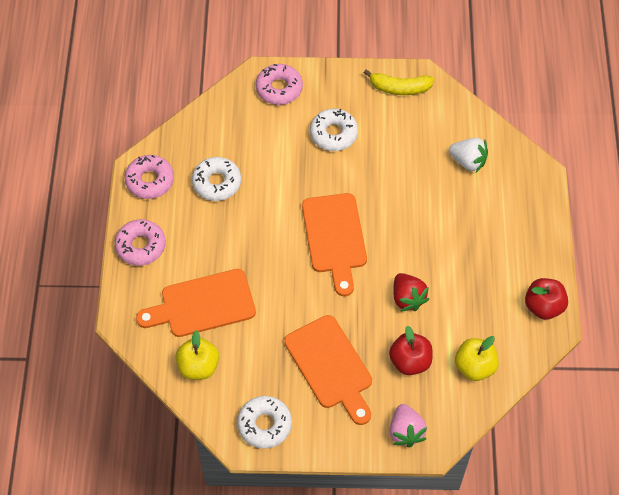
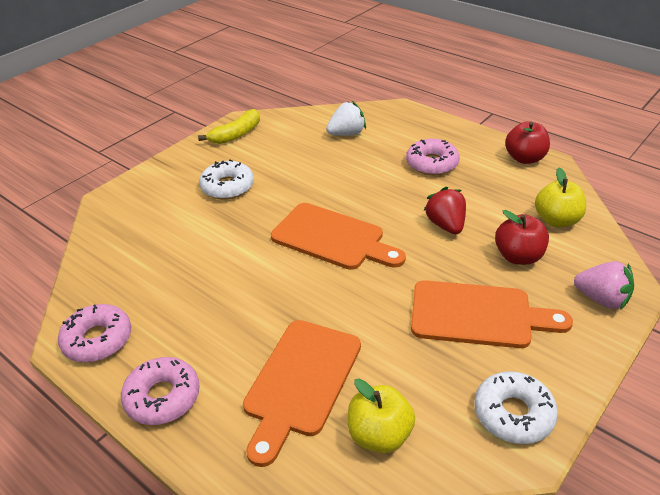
camera: 50 degrees left, 20 degrees down
white donut [192,157,241,201] -> none
pink donut [256,64,303,105] -> pink donut moved to [406,139,460,175]
red strawberry [393,273,429,312] -> red strawberry turned 120 degrees counterclockwise [423,187,466,234]

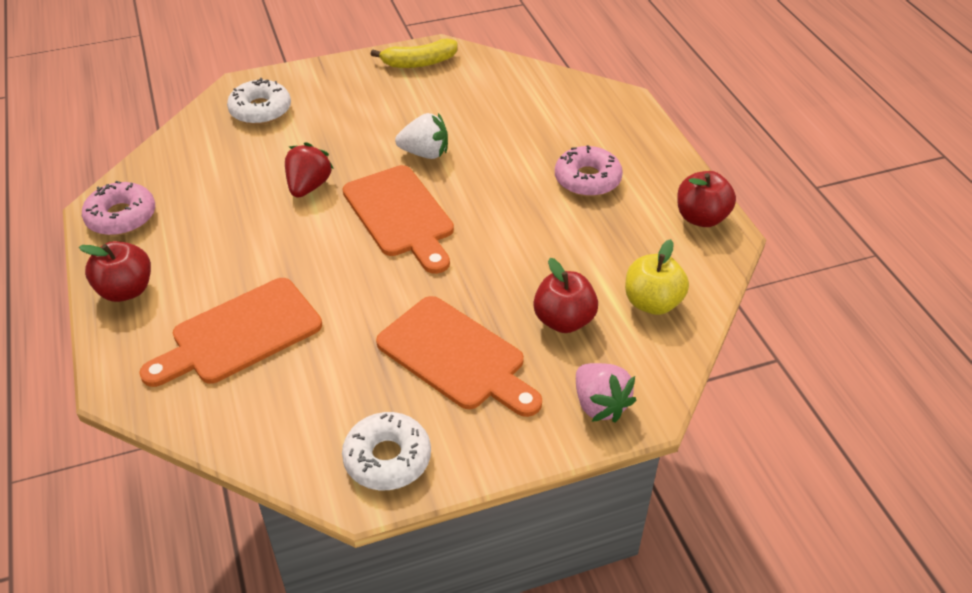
camera: 30 degrees right, 5 degrees up
pink donut [121,357,200,425] -> red apple [79,241,151,302]
white donut [199,160,254,200] -> white donut moved to [227,78,291,125]
white strawberry [326,101,366,136] -> white strawberry moved to [395,113,448,159]
yellow apple [348,379,415,453] -> none
red strawberry [423,187,466,234] -> red strawberry moved to [285,142,334,198]

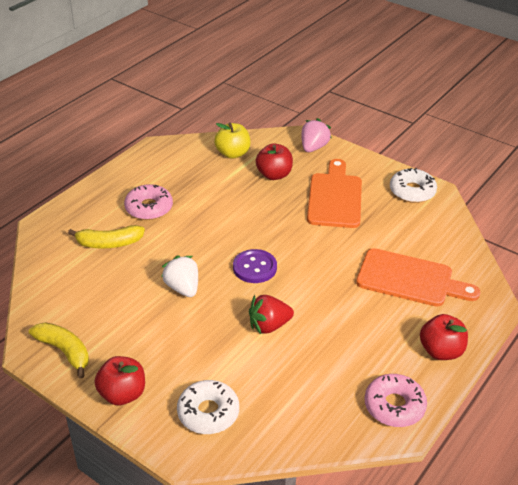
camera: 125 degrees left, 5 degrees down
orange cutting board [343,165,454,274] -> purple button [233,249,277,283]
red apple [677,171,736,227] -> red apple moved to [94,356,145,406]
none -> yellow banana [68,225,145,249]

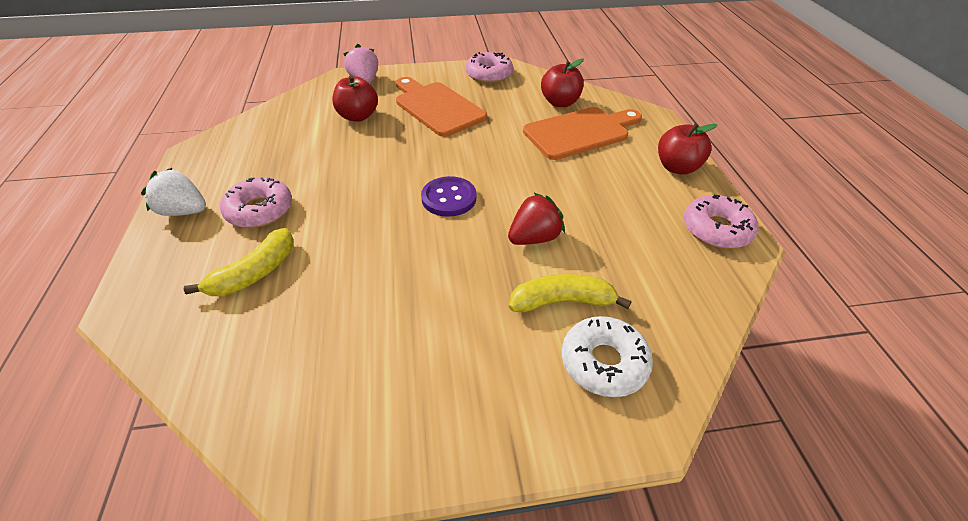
camera: 45 degrees left, 5 degrees up
yellow banana [29,322,89,378] -> yellow banana moved to [509,274,631,312]
red apple [94,356,145,406] -> red apple moved to [541,58,584,107]
white strawberry [161,256,198,297] -> white strawberry moved to [141,168,206,216]
yellow apple [214,123,251,159] -> none
red strawberry [249,295,294,334] -> red strawberry turned 150 degrees counterclockwise [508,192,565,245]
white donut [390,168,437,203] -> pink donut [465,52,513,83]

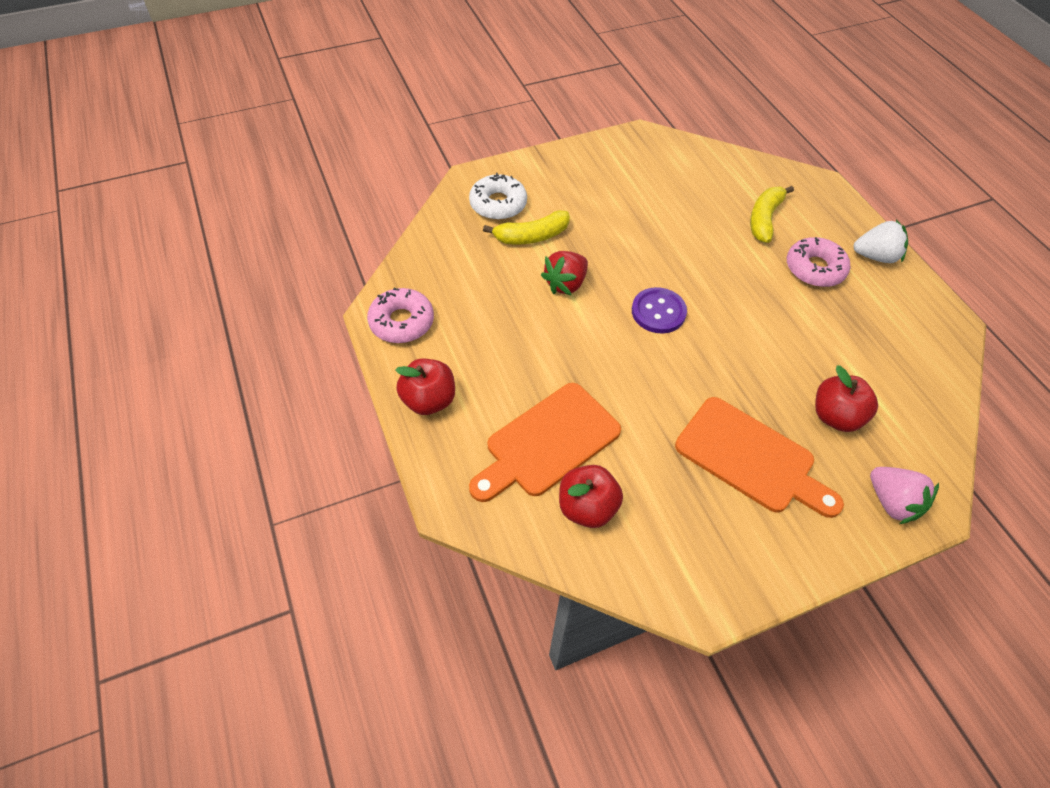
camera: 165 degrees right, 10 degrees up
pink donut [465,52,513,83] -> none

